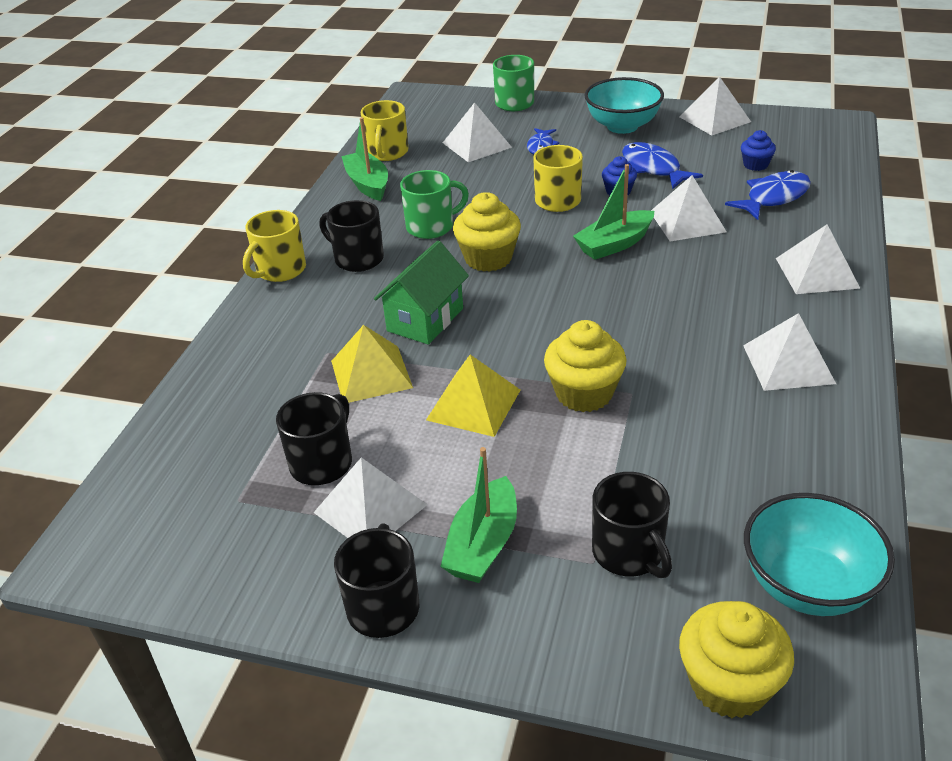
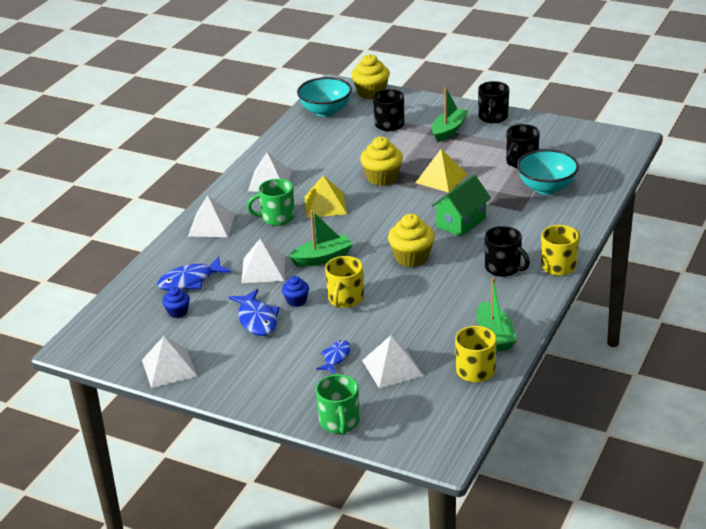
camera: 170 degrees left, 5 degrees down
white pyramid [313,457,428,538] -> none
yellow pyramid [331,325,413,403] -> yellow pyramid moved to [305,175,347,218]
green mug [400,170,469,239] -> green mug moved to [247,179,295,226]
turquoise bowl [584,77,664,134] -> turquoise bowl moved to [517,149,579,195]

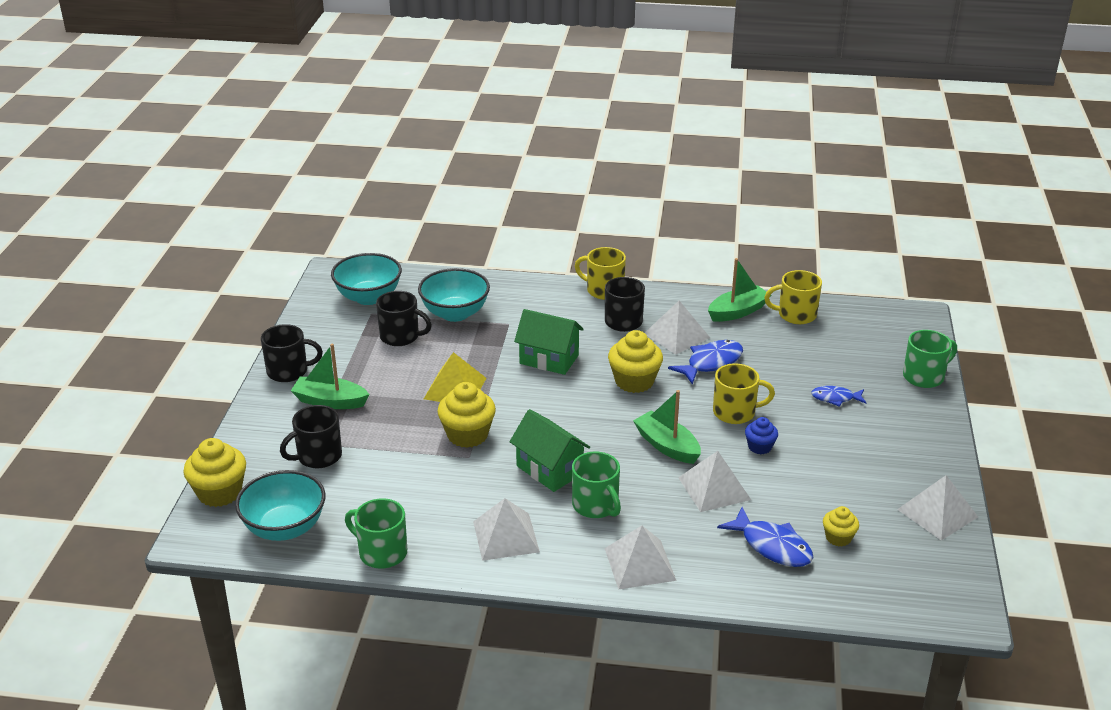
camera: 110 degrees left, 0 degrees up
blue cupcake [162,287,190,318] -> yellow cupcake [823,506,859,547]
blue fish [229,289,280,336] -> blue fish moved to [668,340,743,385]
yellow pyramid [305,175,347,218] -> green house [510,409,590,492]
white pyramid [362,335,423,388] -> white pyramid moved to [645,301,710,355]
none -> turquoise bowl [331,253,402,305]
none -> green mug [345,498,407,569]

